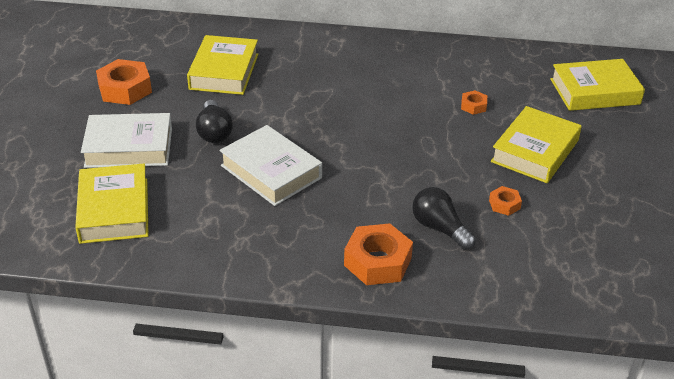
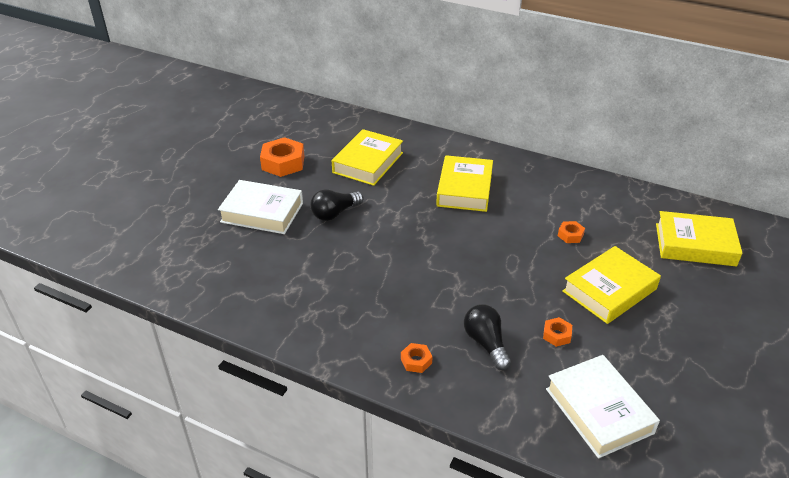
camera: 20 degrees right, 0 degrees up
yellow book [75,164,148,244] -> yellow book moved to [436,155,493,212]
black light bulb [196,100,233,143] -> black light bulb turned 45 degrees clockwise [310,189,364,221]
white book [219,125,322,206] -> white book moved to [546,355,660,459]
orange nut [344,223,413,285] -> orange nut [401,343,433,373], size x0.51

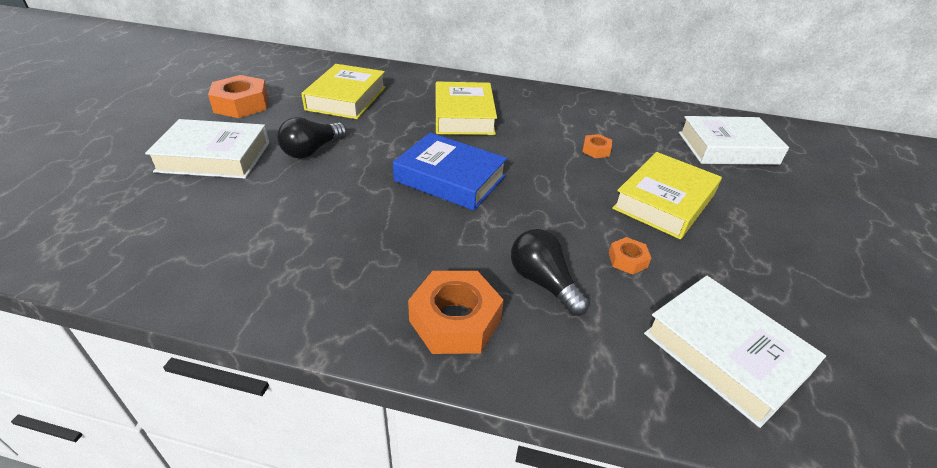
camera: 15 degrees left, 0 degrees up
orange nut [401,343,433,373] -> orange nut [408,271,504,354], size x1.98
yellow book [656,211,742,266] -> white book [679,116,789,165]
none -> blue book [393,133,507,211]

